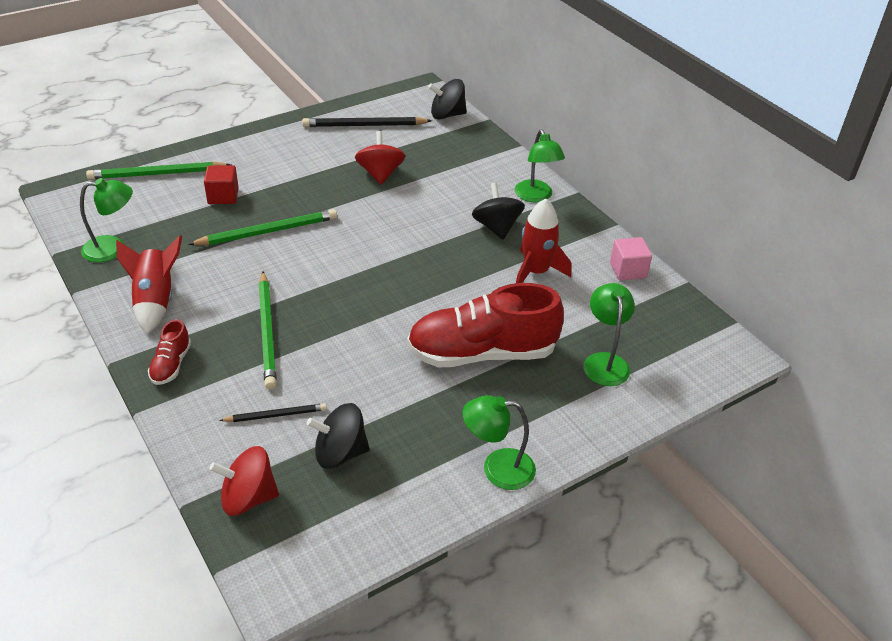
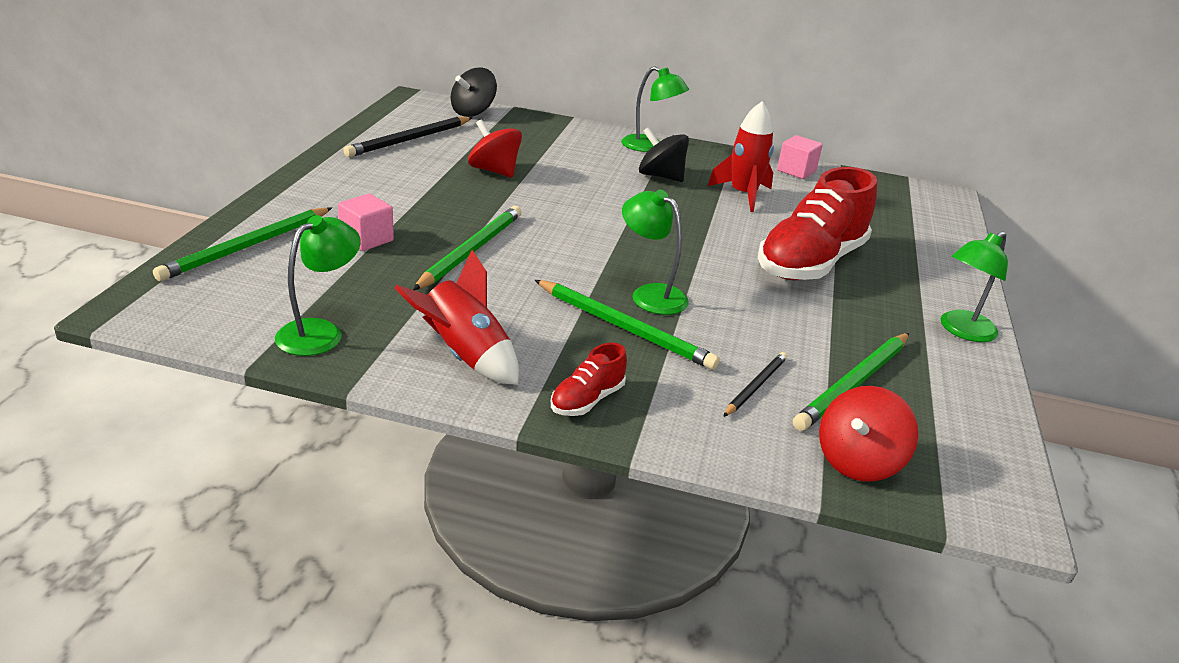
camera: 45 degrees left, 10 degrees down
red shoe [148,319,191,385] -> red shoe turned 75 degrees clockwise [551,343,627,416]
red cube [204,165,239,204] -> pink cube [338,194,394,251]
black spinning top [307,403,370,469] -> green pencil [793,333,909,431]
green lamp [583,283,635,386] -> green lamp moved to [622,190,689,315]

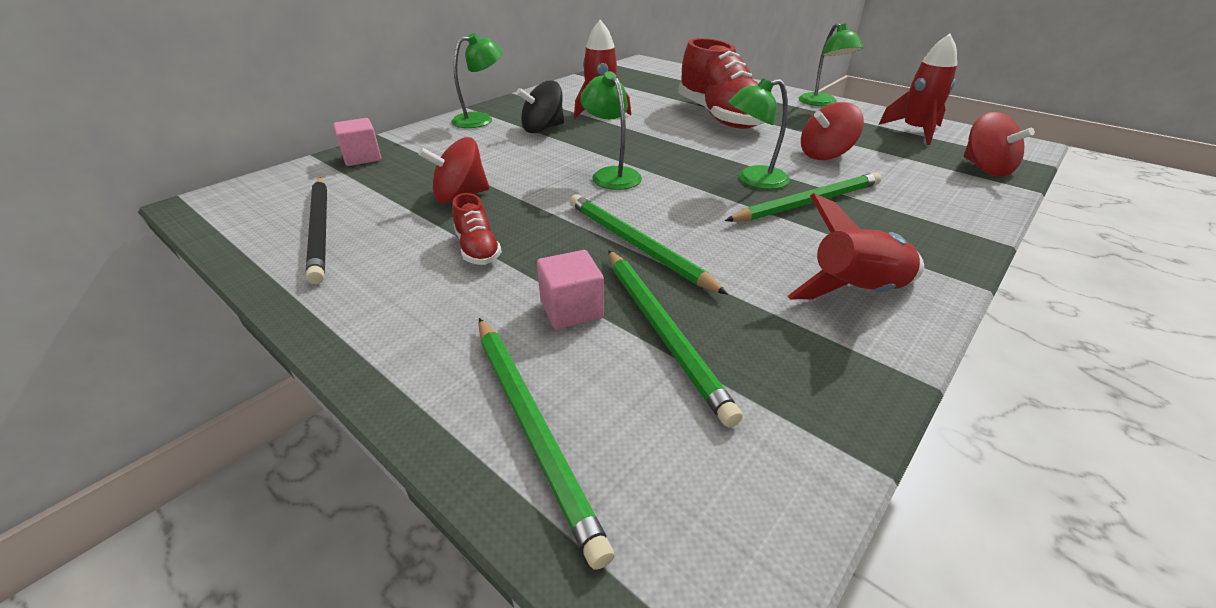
camera: 60 degrees left, 5 degrees up
green lamp [275,215,361,356] -> green lamp moved to [580,71,642,190]
black spinning top [451,68,497,117] -> none
red shoe [551,343,627,416] -> red shoe moved to [452,193,502,265]
black pencil [723,352,787,417] -> none
pink cube [777,135,823,179] -> pink cube moved to [333,118,381,166]
green pencil [793,333,909,431] -> green pencil moved to [608,250,743,427]
none -> red spinning top [801,102,864,160]
none -> red rocket [878,34,957,145]

